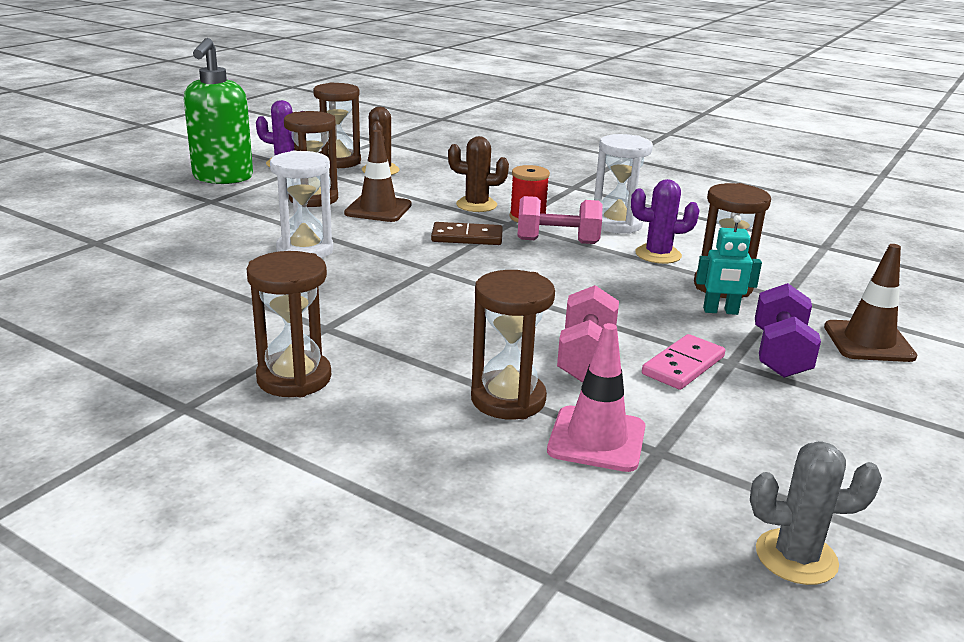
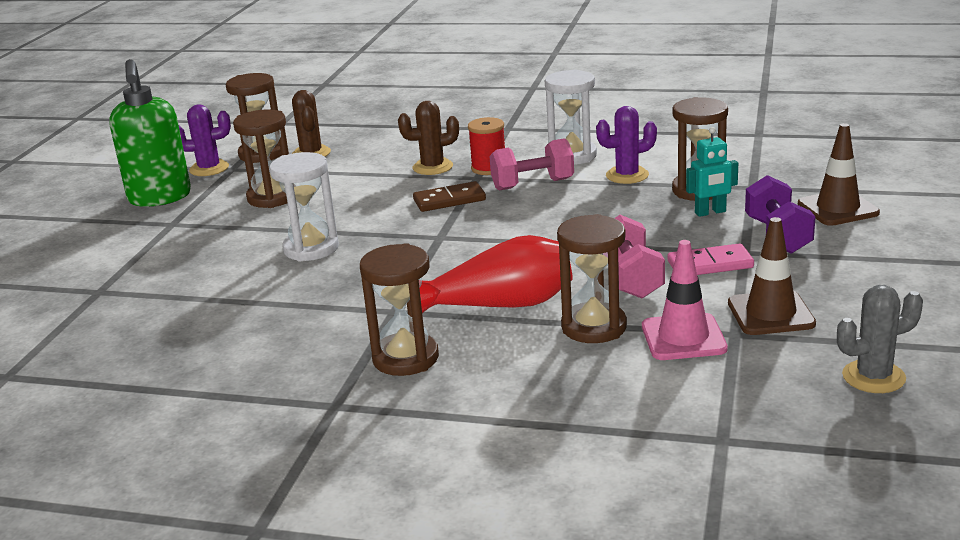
camera: 15 degrees left, 0 degrees up
brown traffic cone [344,130,412,222] -> brown traffic cone moved to [728,217,816,335]
pink domino [642,334,725,390] -> pink domino turned 60 degrees clockwise [668,243,754,275]
none -> red vase [419,235,573,313]

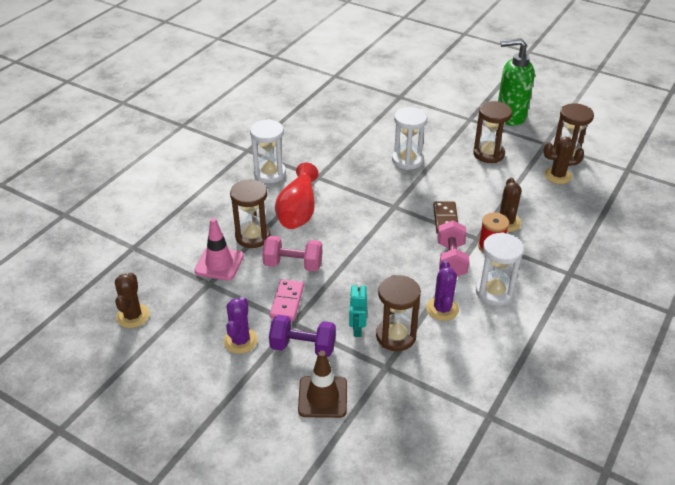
camera: 105 degrees right, 15 degrees up
purple cactus [179,104,231,176] -> purple cactus moved to [224,297,258,354]
brown hourglass [360,243,439,376] -> white hourglass [250,119,286,183]
brown traffic cone [728,217,816,335] -> none
grey cactus [837,285,923,393] -> brown cactus [115,273,150,328]

